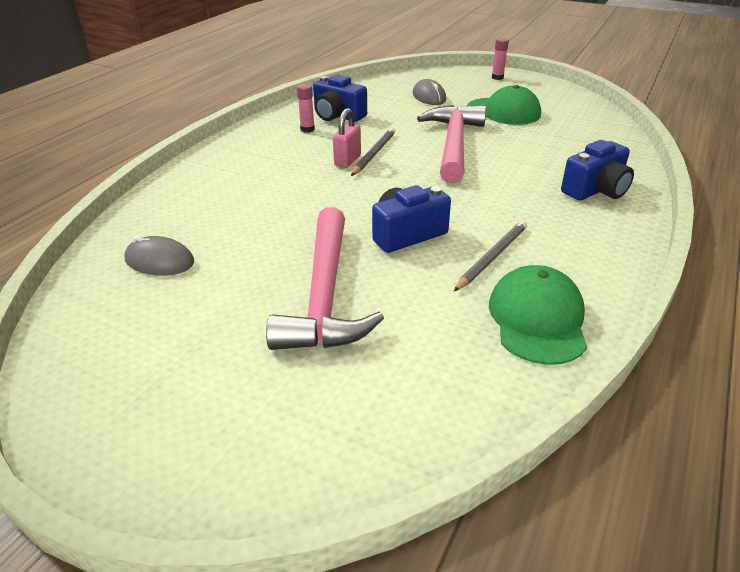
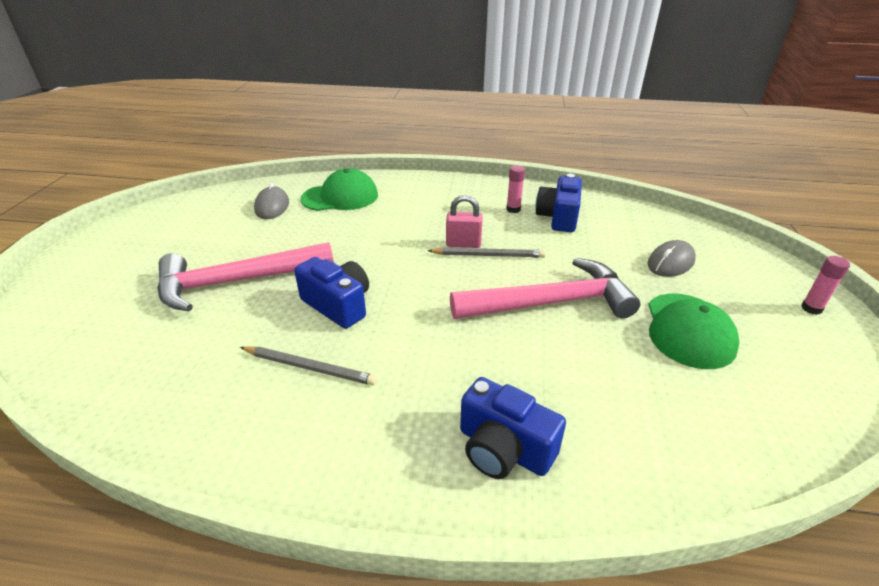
camera: 70 degrees right, 0 degrees up
green cap [489,265,587,365] -> green cap moved to [301,168,378,211]

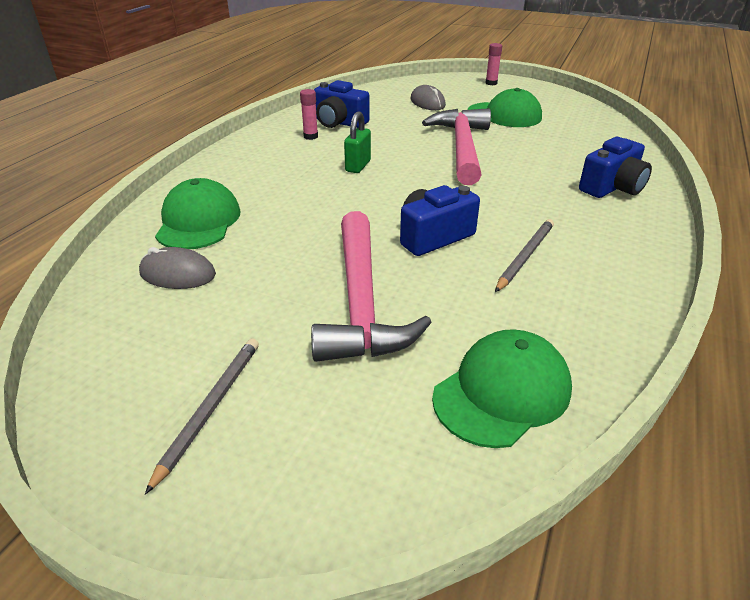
camera: 75 degrees left, 0 degrees up
grey pencil [428,247,546,258] -> grey pencil moved to [145,339,259,495]
pink padlock [446,195,483,248] -> green padlock [344,111,371,173]
none -> green cap [432,329,572,448]

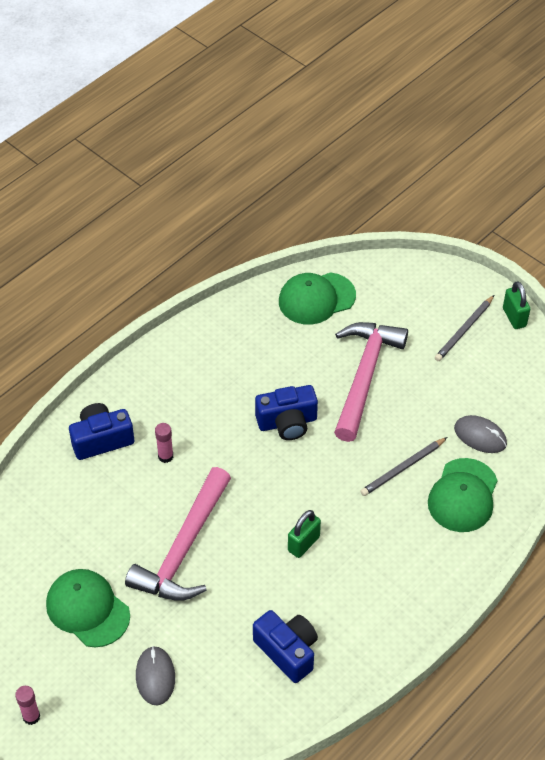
camera: 160 degrees left, 15 degrees up
pink glue stick [300,89,318,140] -> pink glue stick moved to [155,423,173,463]
grey pencil [495,219,554,292] -> grey pencil moved to [360,437,447,496]
none -> green padlock [503,281,530,329]

